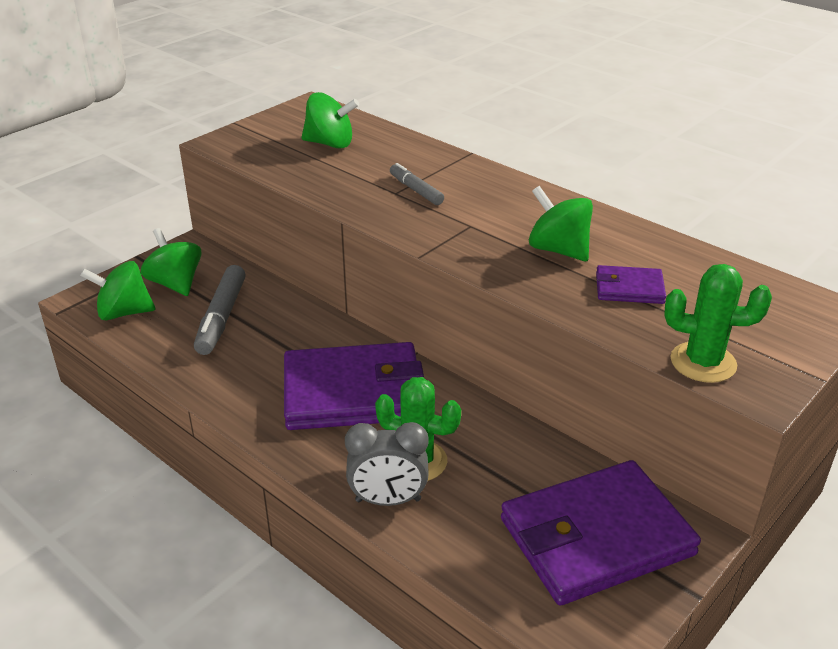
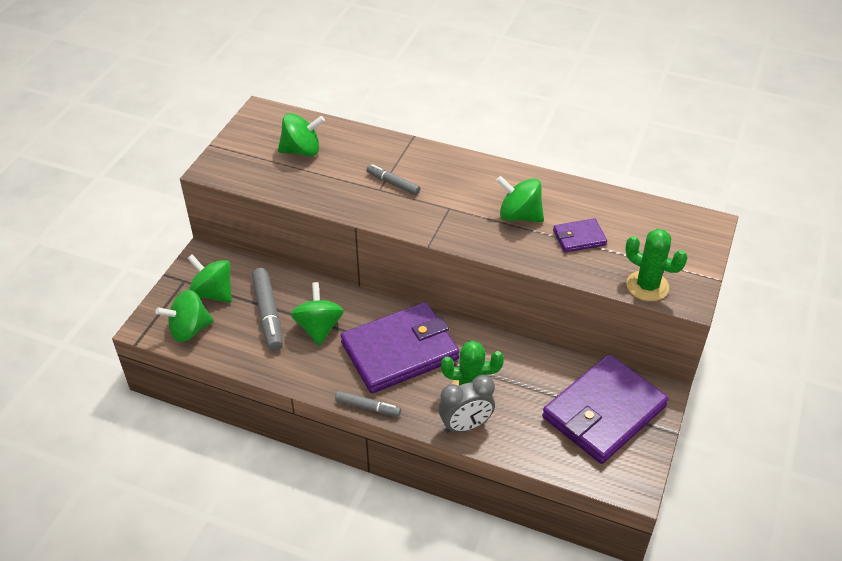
camera: 20 degrees left, 10 degrees up
green cactus [664,264,772,383] -> green cactus turned 45 degrees clockwise [625,229,687,301]
none -> green spinning top [291,282,344,346]
none -> grey marker [335,391,401,417]

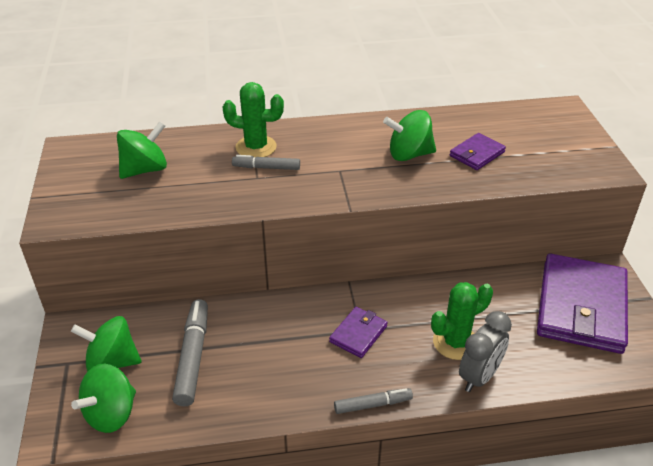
camera: 30 degrees left, 5 degrees down
grey marker [252,268,283,351] -> grey marker turned 135 degrees counterclockwise [172,299,208,407]
green spinning top [291,282,344,346] -> none
purple wallet [340,302,460,393] -> purple wallet [329,307,388,358], size x0.46
green cactus [625,229,687,301] -> green cactus moved to [223,82,284,157]

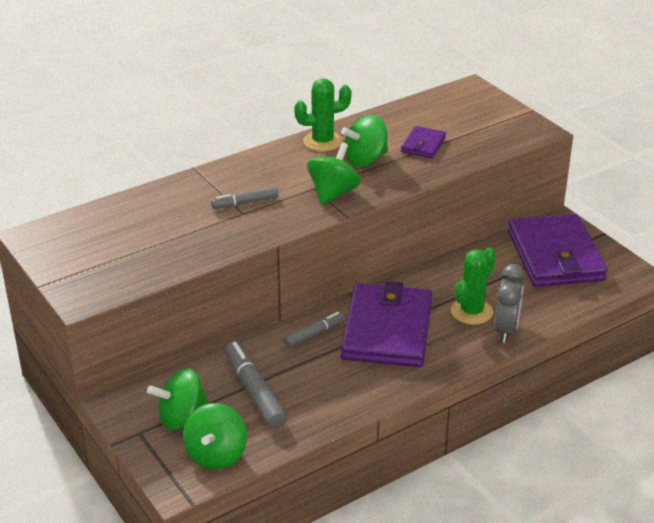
camera: 25 degrees left, 5 degrees down
green spinning top [117,121,167,179] -> green spinning top moved to [307,143,361,205]
green cactus [223,82,284,157] -> green cactus moved to [294,78,351,152]
purple wallet [329,307,388,358] -> purple wallet [341,281,432,367], size x2.19
grey marker [334,388,413,414] -> grey marker moved to [284,312,345,348]

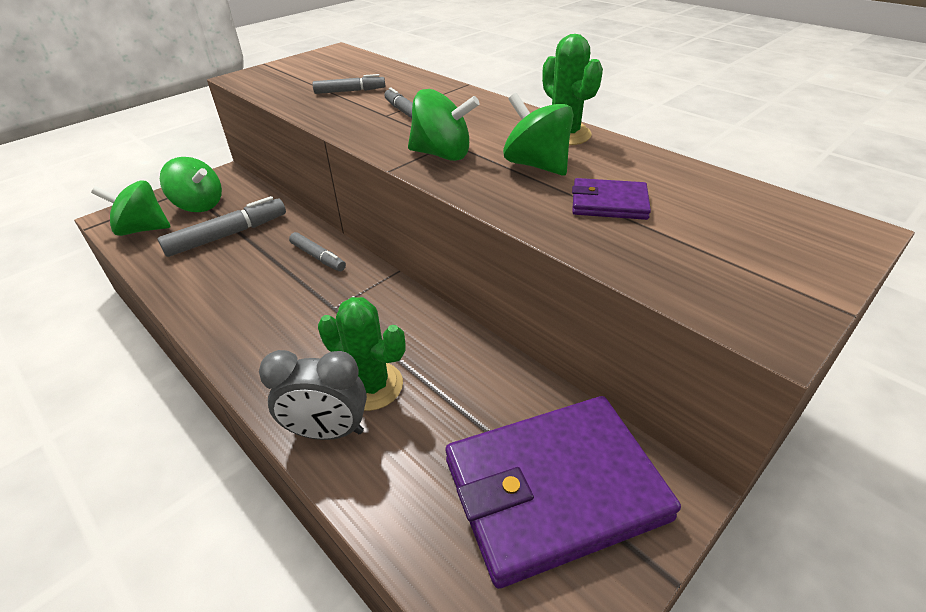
camera: 80 degrees right, 5 degrees up
green spinning top [147,368,210,430] -> green spinning top turned 150 degrees clockwise [160,157,222,212]
purple wallet [341,281,432,367] -> none
none -> grey marker [312,74,385,94]

